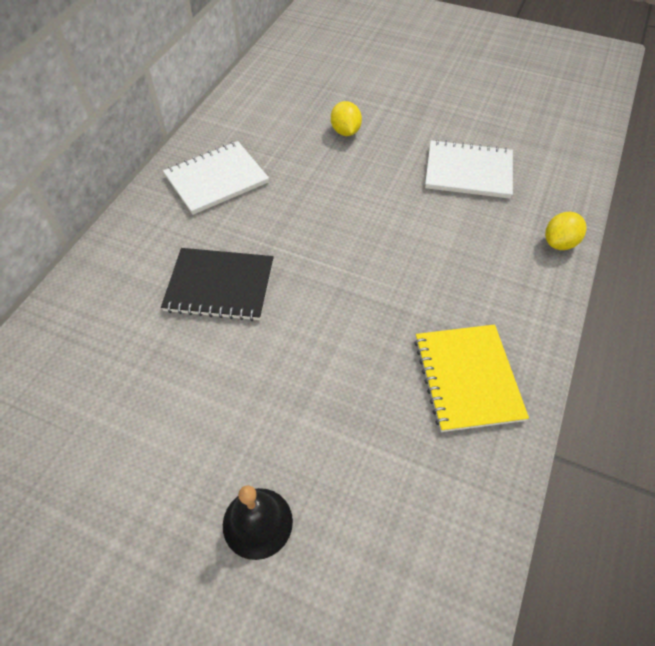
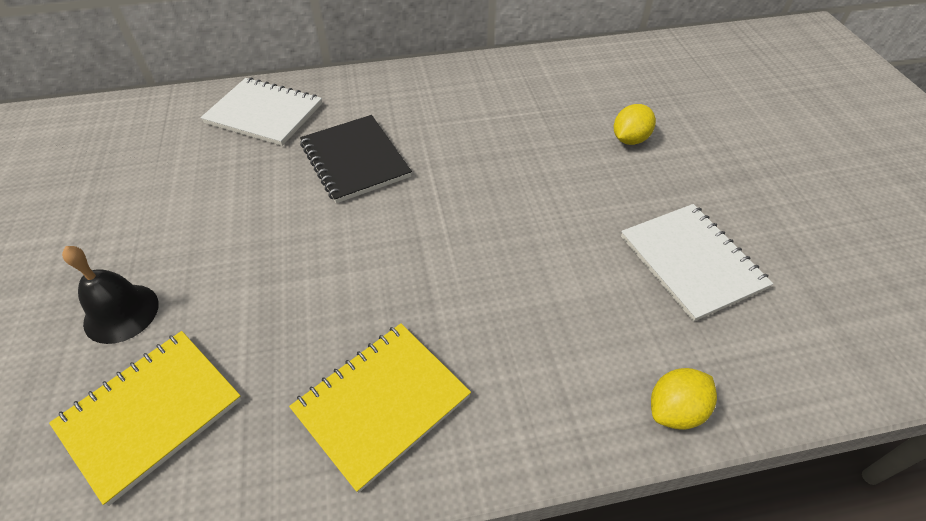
camera: 55 degrees right, 5 degrees down
white notebook [163,141,269,215] -> white notebook moved to [201,78,322,146]
yellow lemon [545,212,587,250] -> yellow lemon turned 45 degrees counterclockwise [651,368,717,430]
none -> yellow notebook [49,331,242,506]

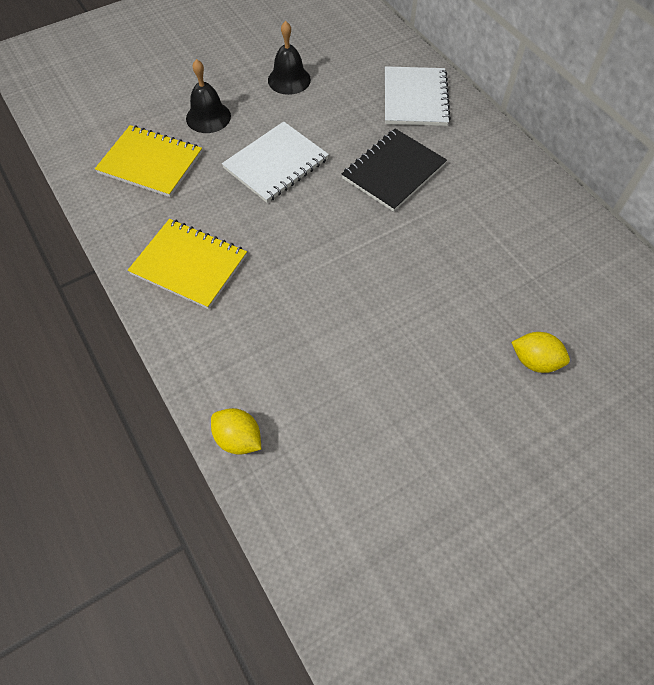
camera: 70 degrees right, 10 degrees up
white notebook [621,204,773,322] -> white notebook moved to [222,121,329,203]
none -> black bell [268,21,311,95]

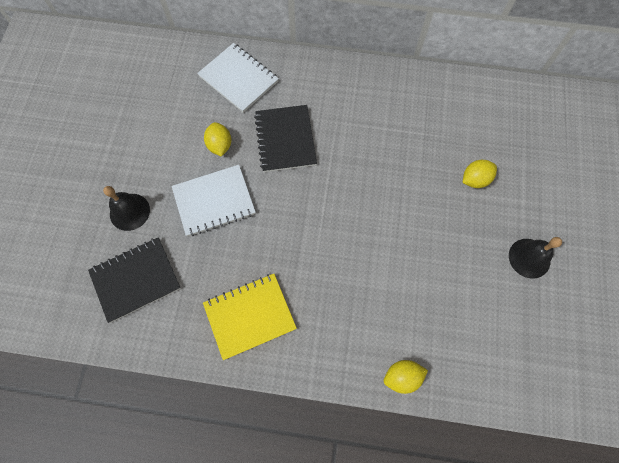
camera: 50 degrees left, 10 degrees up
yellow notebook [95,125,202,197] -> black notebook [88,237,181,323]
white notebook [222,121,329,203] -> white notebook turned 75 degrees clockwise [172,165,256,237]
black bell [268,21,311,95] -> black bell moved to [509,237,562,279]
none -> yellow lemon [204,122,231,156]

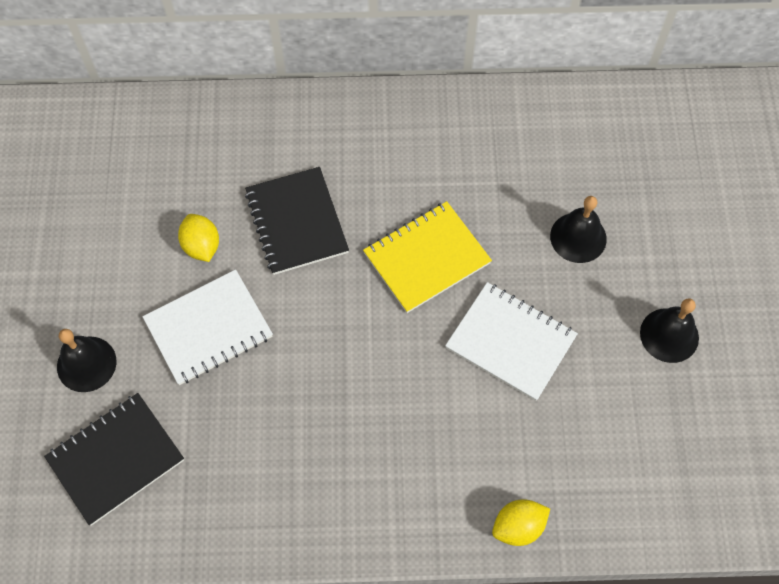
camera: 10 degrees left, 5 degrees down
white notebook [197,43,279,113] -> white notebook moved to [445,282,578,401]
yellow notebook [203,274,297,360] -> yellow notebook moved to [363,201,492,313]
yellow lemon [463,160,497,188] -> black bell [550,196,607,263]

